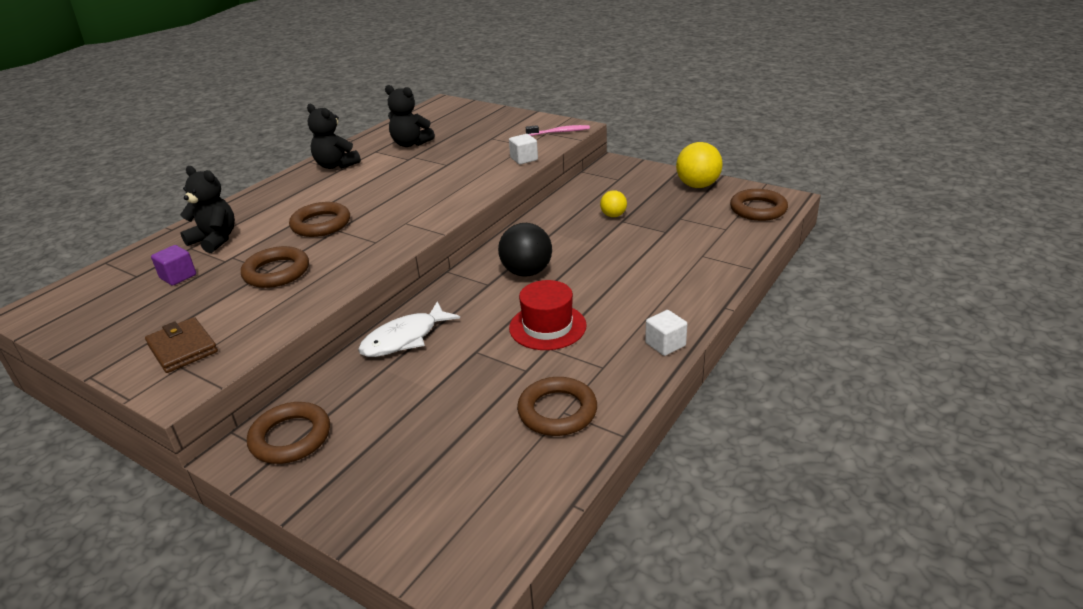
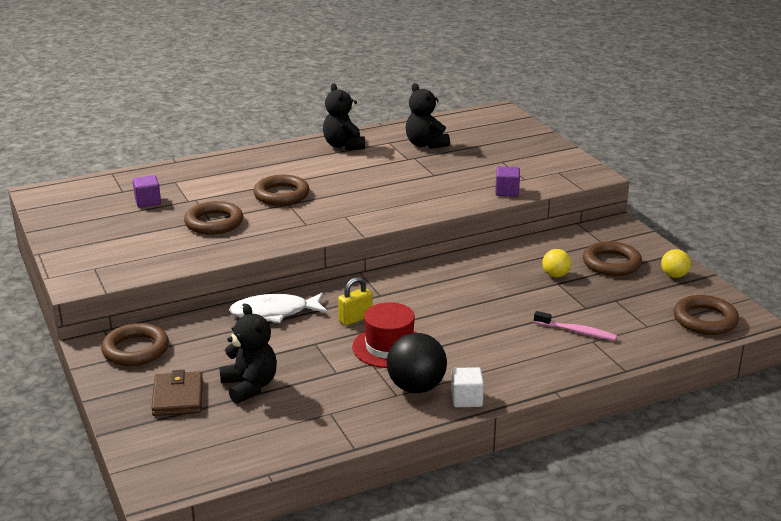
camera: 30 degrees right, 5 degrees down
brown wallet [145,317,218,373] -> brown wallet moved to [151,370,203,416]
black teddy bear [180,166,235,253] -> black teddy bear moved to [219,304,277,404]
black ball [498,223,552,277] -> black ball moved to [387,333,447,393]
white cube [509,134,538,164] -> purple cube [495,166,520,197]
brown ring [517,377,597,436] -> brown ring moved to [583,241,642,276]
pink toothbrush [526,125,590,136] -> pink toothbrush moved to [534,311,617,341]
yellow ball [676,142,723,188] -> yellow ball [661,249,691,278], size x0.56
none -> yellow padlock [338,277,372,326]

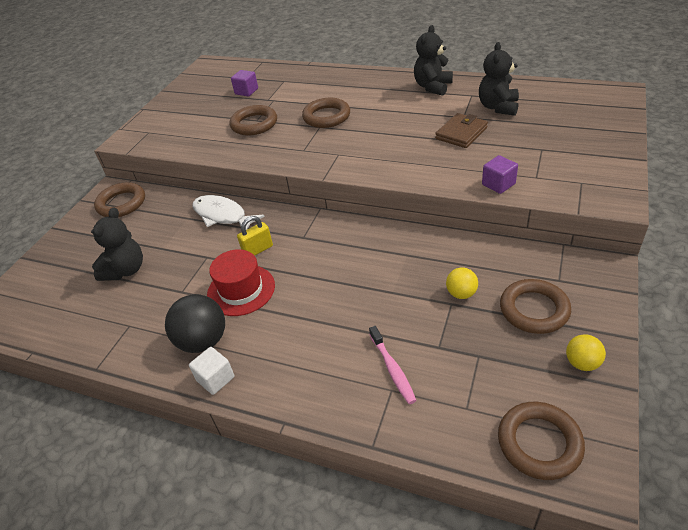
camera: 50 degrees right, 15 degrees up
brown wallet [151,370,203,416] -> brown wallet moved to [435,113,488,148]
yellow padlock [338,277,372,326] -> yellow padlock turned 45 degrees counterclockwise [237,216,273,256]

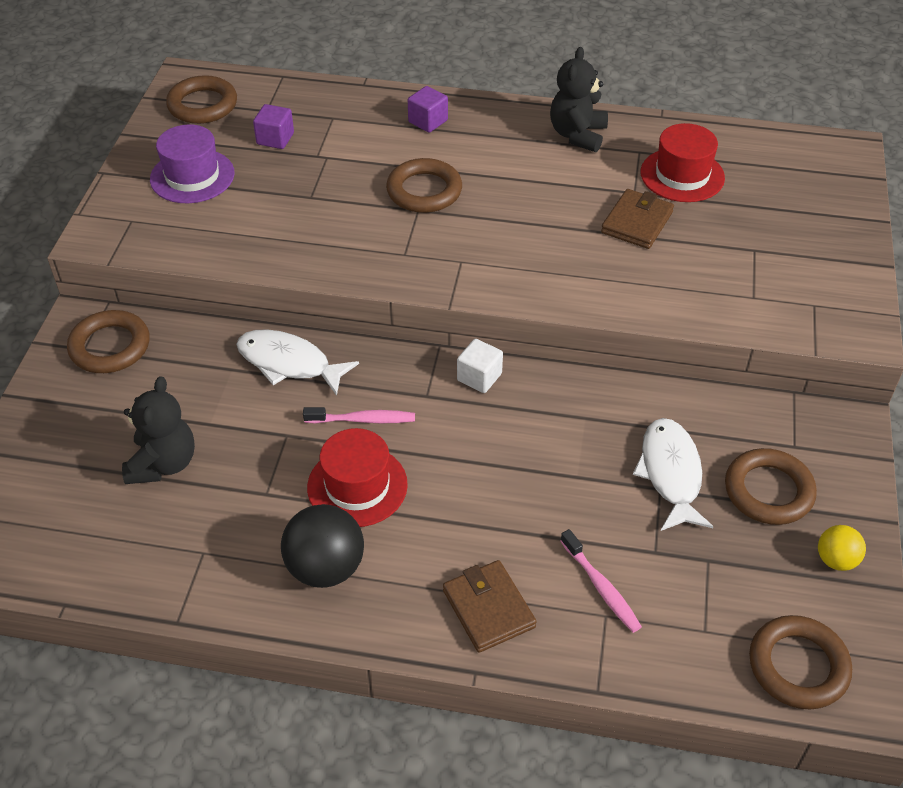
camera: 15 degrees left, 5 degrees up
white cube [189,347,234,395] -> white cube moved to [457,339,503,393]
brown ring [230,105,277,136] -> brown ring moved to [166,75,237,124]
yellow padlock [237,216,273,256] -> pink toothbrush [303,407,415,423]
yellow ball [446,268,478,299] -> white fish [633,418,713,531]
black teddy bear [479,42,519,116] -> red hat [641,123,725,202]
purple cube [482,155,518,194] -> purple cube moved to [408,86,448,133]
none -> purple hat [150,124,235,203]
none -> brown wallet [443,560,536,653]

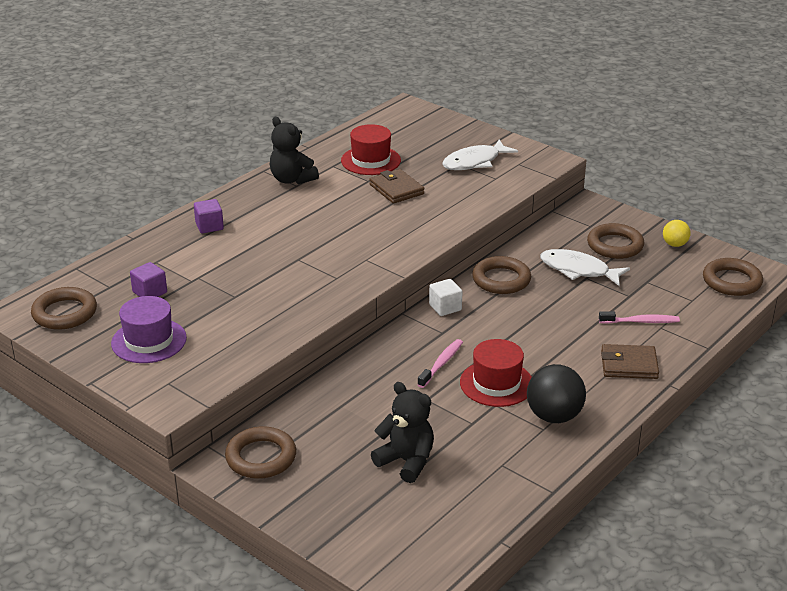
camera: 60 degrees left, 15 degrees down
white fish [236,329,359,396] -> white fish moved to [442,139,518,170]
brown ring [386,158,462,213] -> brown ring moved to [472,256,531,294]

